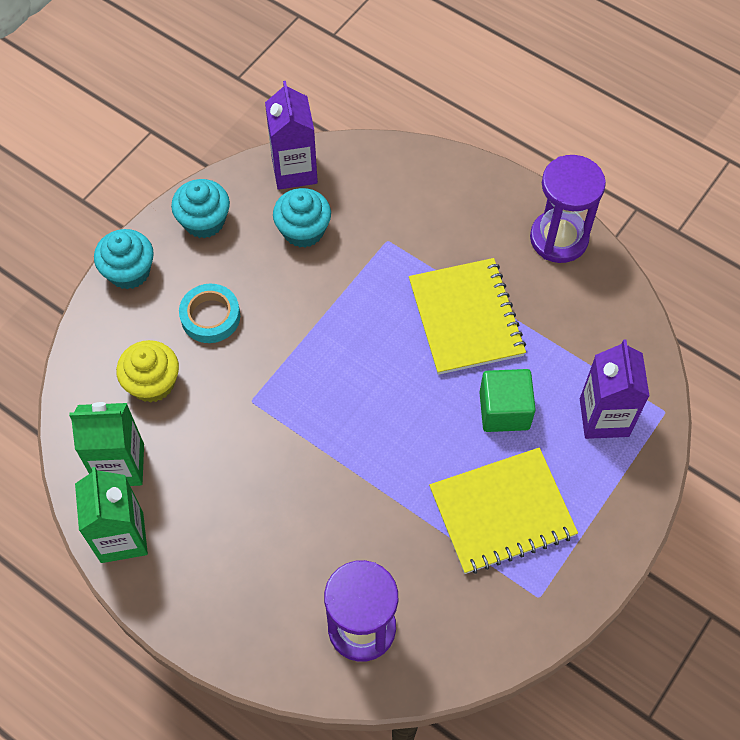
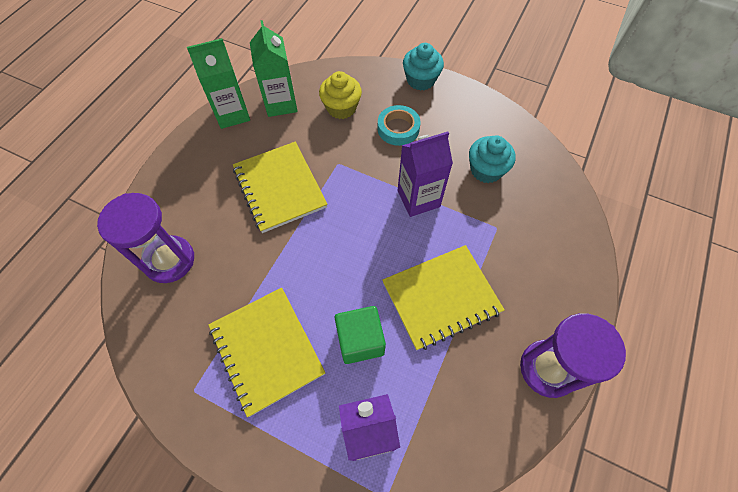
camera: 80 degrees right, 0 degrees up
turquoise cupcake [171,179,230,238] -> none
purple carton [265,81,318,190] -> purple carton moved to [398,131,453,217]
none -> yellow notebook [233,141,328,233]

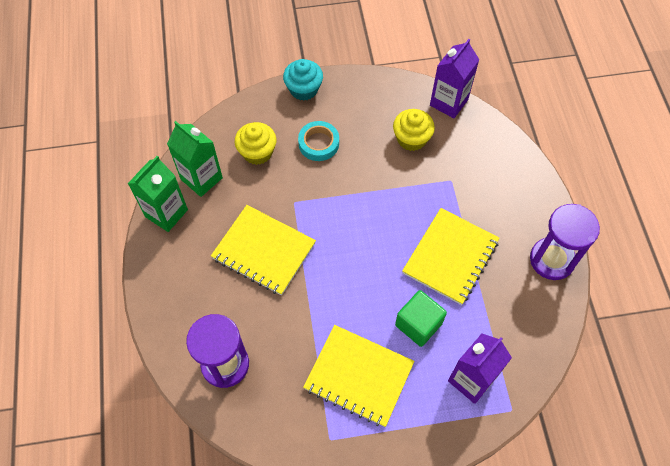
camera: 35 degrees left, 0 degrees up
purple carton [398,131,453,217] -> purple carton moved to [430,39,480,118]
turquoise cupcake [469,135,516,183] -> yellow cupcake [393,109,435,151]

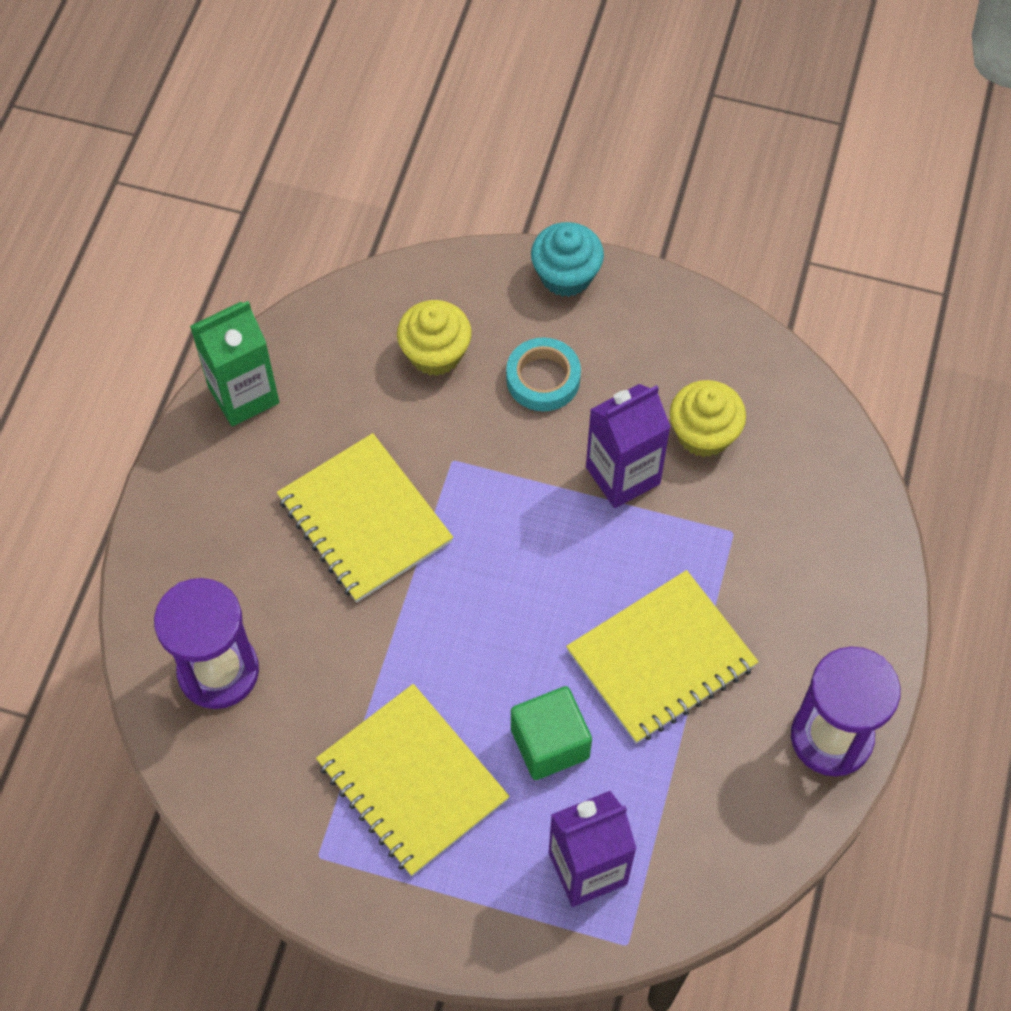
camera: 25 degrees right, 0 degrees up
green carton [167,121,223,197] -> none
purple carton [430,39,480,118] -> purple carton moved to [586,384,671,508]

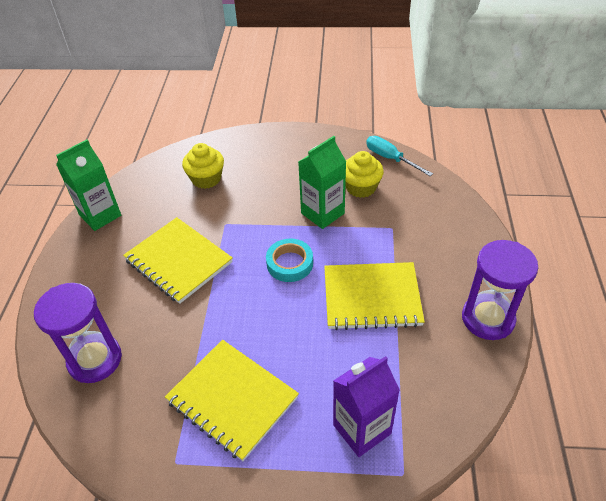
camera: 10 degrees left, 15 degrees down
turquoise tape [506,337,581,411] -> turquoise tape moved to [266,239,313,282]
green cube [511,686,592,780] -> none
turquoise cupcake [531,222,604,297] -> none
yellow notebook [566,570,758,744] -> yellow notebook turned 45 degrees clockwise [324,262,425,330]
purple carton [586,384,671,508] -> green carton [298,136,346,229]
none -> turquoise screwdriver [366,136,433,176]

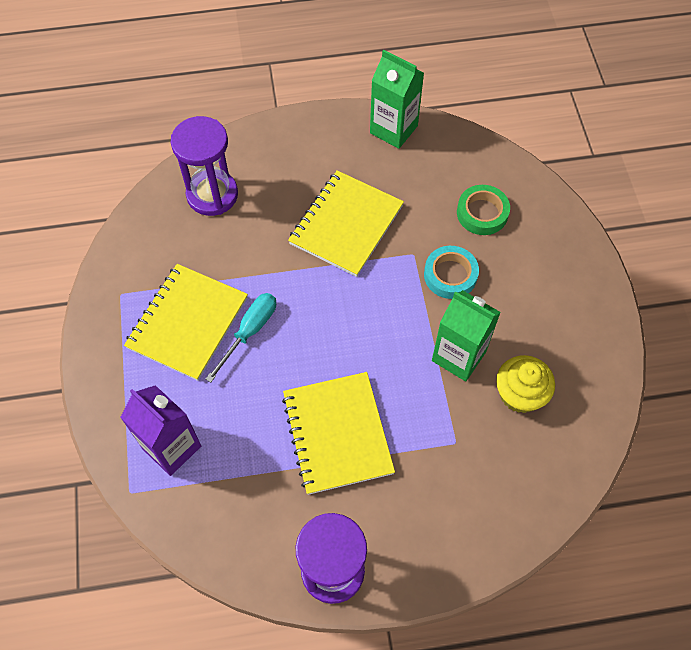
camera: 75 degrees right, 15 degrees up
yellow cupcake [182,143,224,189] -> green tape [457,185,510,235]
turquoise tape [266,239,313,282] -> turquoise tape moved to [424,246,479,299]
turquoise screwdriver [366,136,433,176] -> turquoise screwdriver moved to [206,293,276,382]

